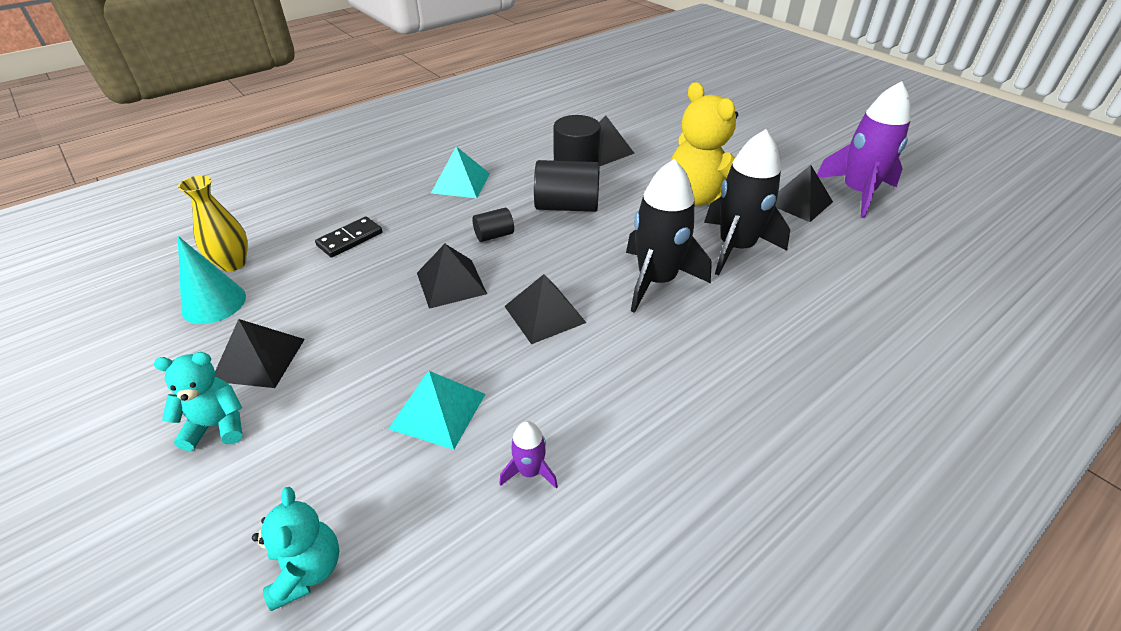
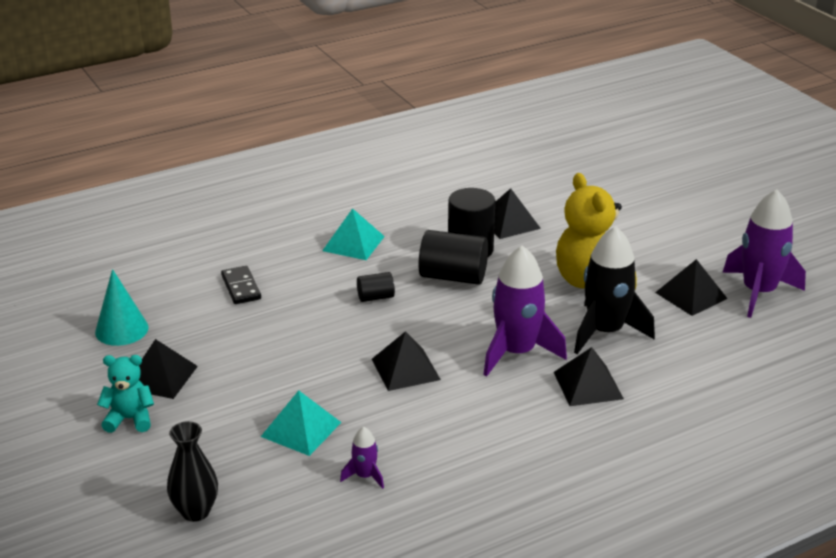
camera: 10 degrees right, 10 degrees down
yellow vase [178,175,248,272] -> none
turquoise teddy bear [252,487,339,611] -> black vase [167,421,218,522]
black domino [315,217,382,258] -> black domino turned 75 degrees counterclockwise [221,266,261,304]
black pyramid [417,244,487,309] -> black pyramid moved to [554,347,624,406]
black rocket [626,159,712,313] -> purple rocket [483,245,567,377]

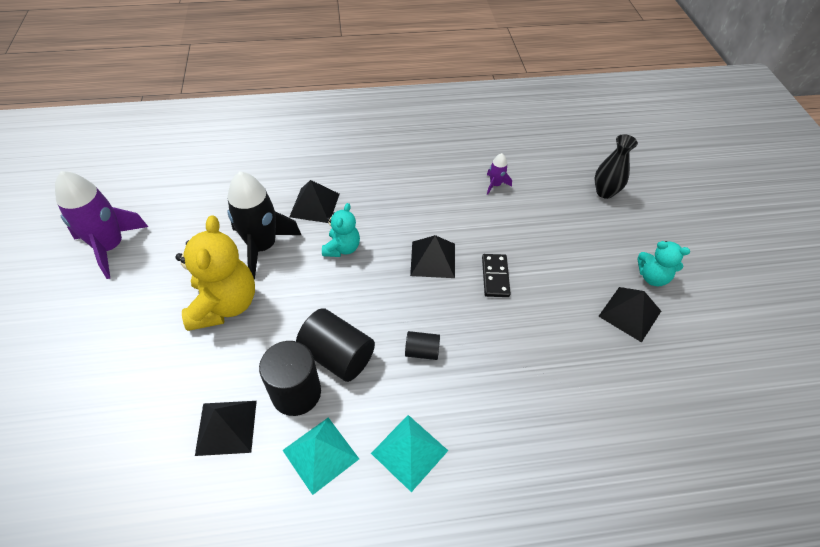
camera: 160 degrees left, 20 degrees up
turquoise cone [95,269,148,346] -> none
black domino [221,266,261,304] -> black domino moved to [482,254,511,297]
turquoise pyramid [261,390,342,456] -> turquoise pyramid moved to [282,417,359,495]
purple rocket [483,245,567,377] -> turquoise teddy bear [322,203,360,257]
black pyramid [655,259,728,316] -> none

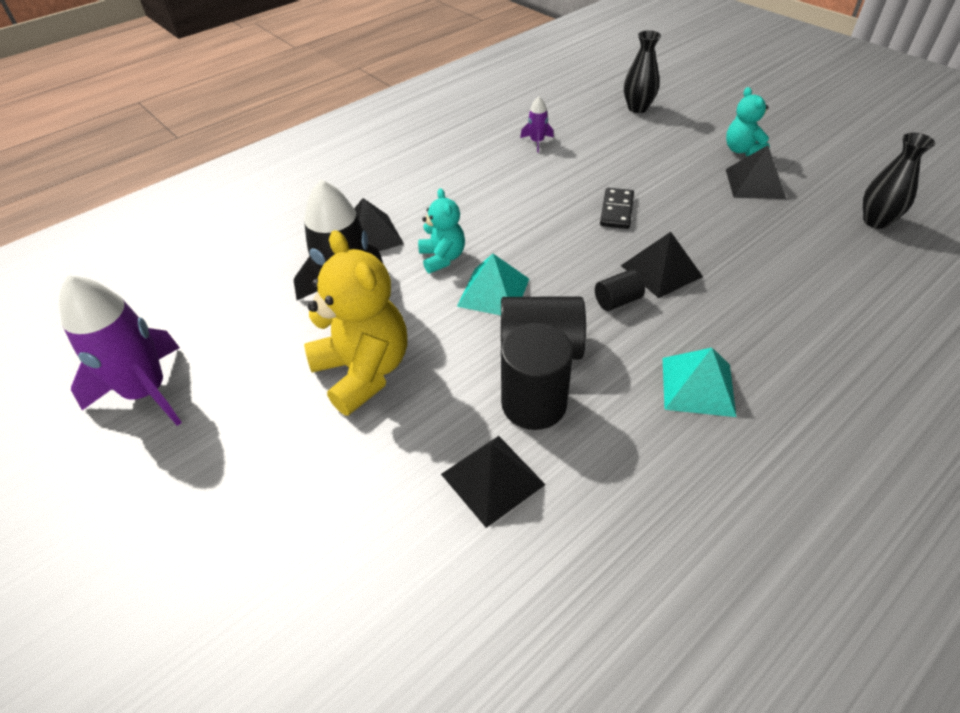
camera: 30 degrees left, 5 degrees down
turquoise pyramid [282,417,359,495] -> turquoise pyramid moved to [457,254,529,315]
black pyramid [410,235,455,278] -> black pyramid moved to [621,232,703,298]
black domino [482,254,511,297] -> black domino turned 45 degrees clockwise [600,188,634,229]
turquoise teddy bear [638,241,690,286] -> turquoise teddy bear turned 90 degrees clockwise [726,87,770,156]
none -> black vase [863,133,935,229]

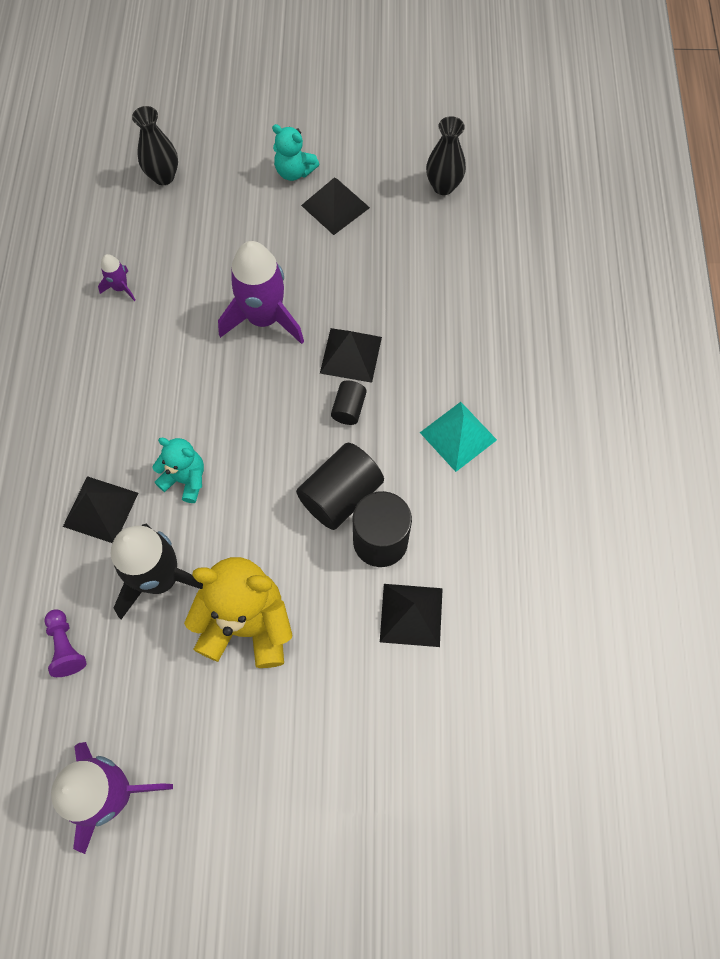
camera: 50 degrees left, 20 degrees up
turquoise pyramid [457,254,529,315] -> none
black domino [600,188,634,229] -> purple rocket [218,241,304,344]
none -> purple pawn [44,610,87,677]

